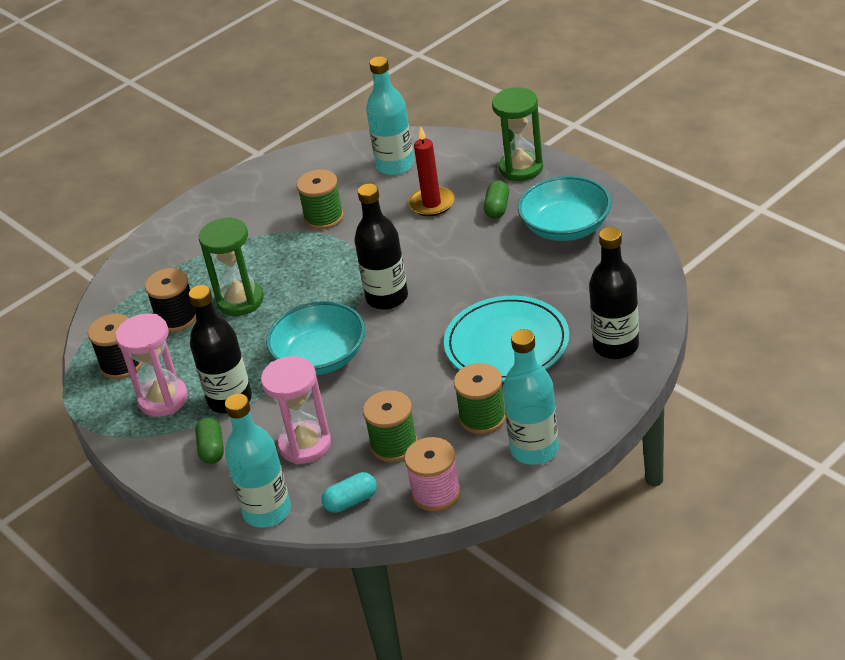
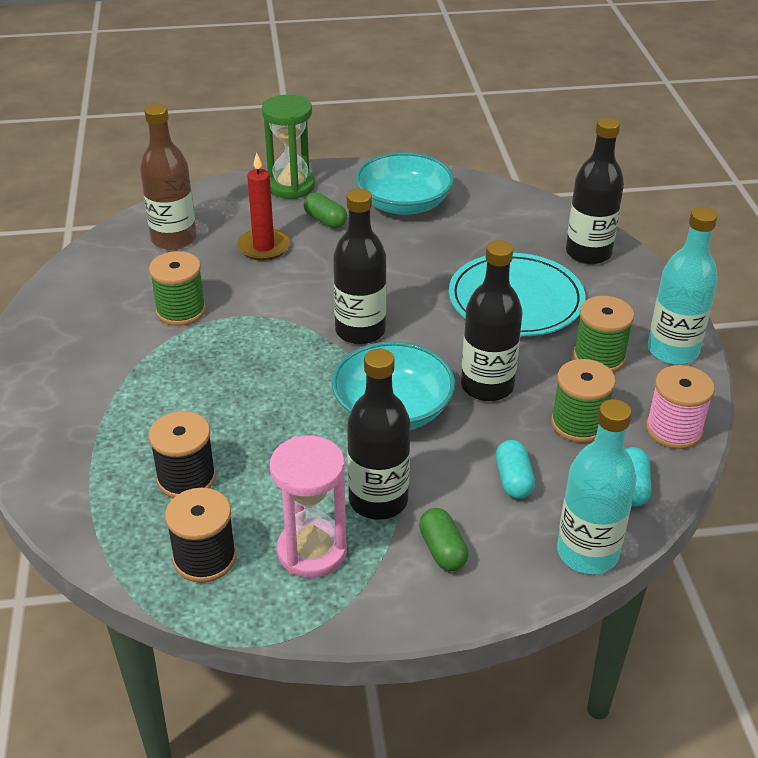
camera: 60 degrees left, 0 degrees up
green capsule [195,417,224,464] -> green capsule turned 45 degrees clockwise [419,508,469,571]
green hourglass [199,217,264,316] -> none
pink hourglass [261,356,331,464] -> turquoise capsule [496,440,535,499]
turquoise bottle [366,56,414,175] -> brown bottle [140,104,197,250]
none -> black bottle [461,240,522,401]

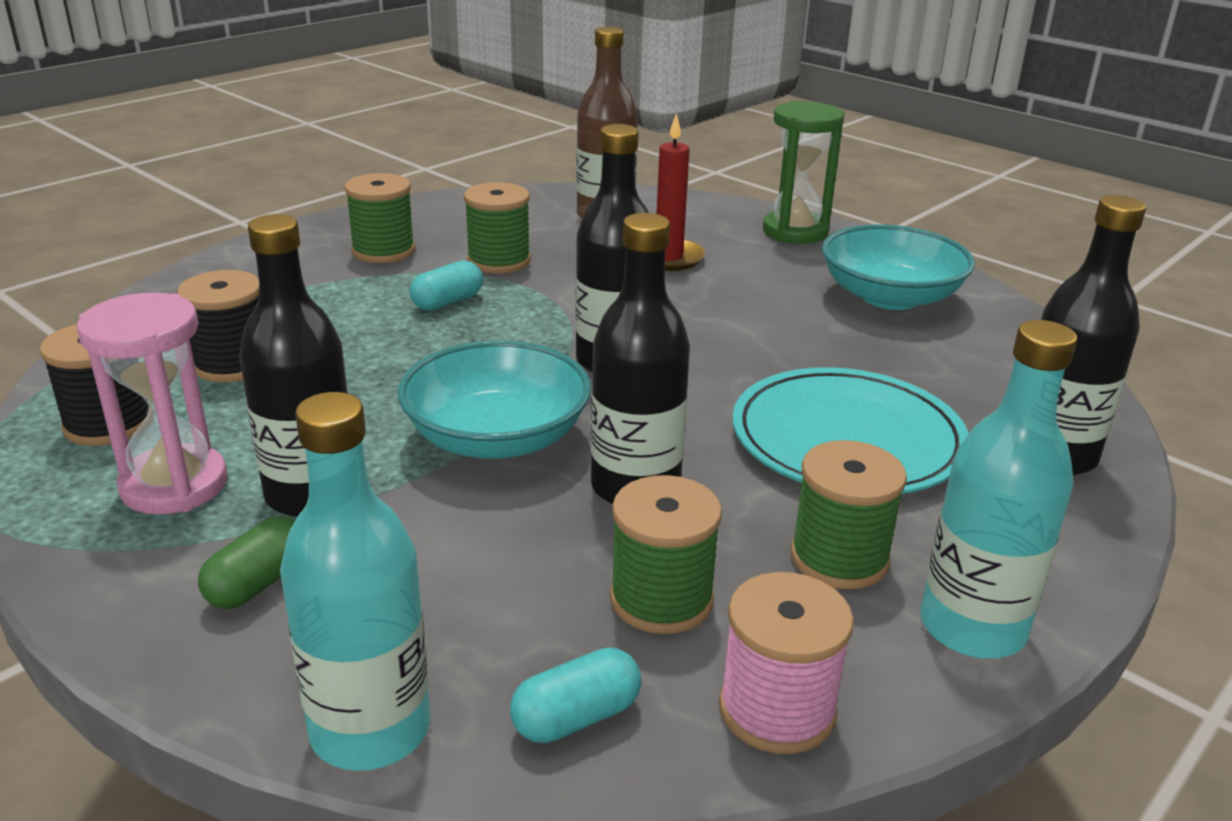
camera: 50 degrees right, 10 degrees down
green capsule [304,193,347,229] -> none
turquoise capsule [496,440,535,499] -> turquoise capsule moved to [410,260,483,311]
none -> green spool [344,173,415,263]

